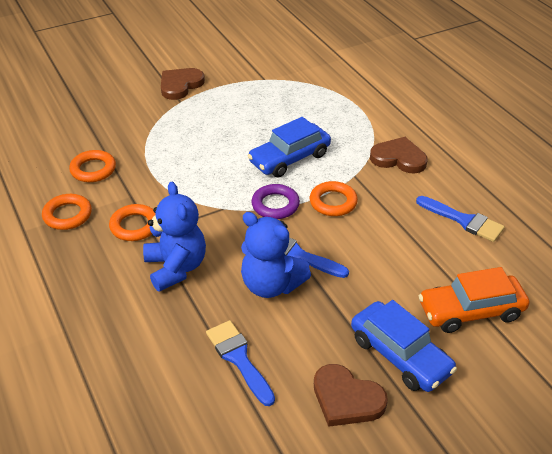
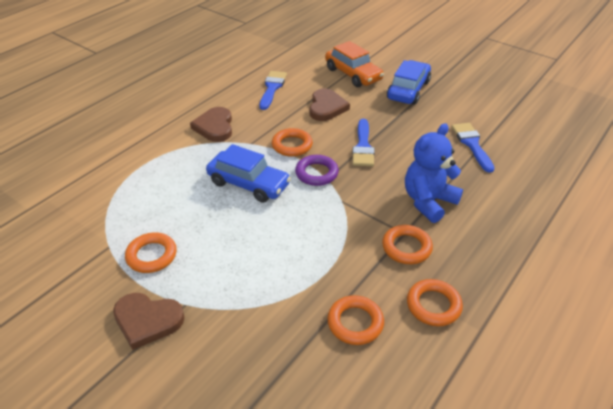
camera: 115 degrees left, 0 degrees up
blue brush [206,320,275,406] -> blue brush turned 135 degrees clockwise [452,123,495,173]
blue teddy bear [241,212,311,298] -> none
brown heart [314,364,388,427] -> brown heart moved to [309,89,350,121]
none -> orange ring [125,232,177,273]

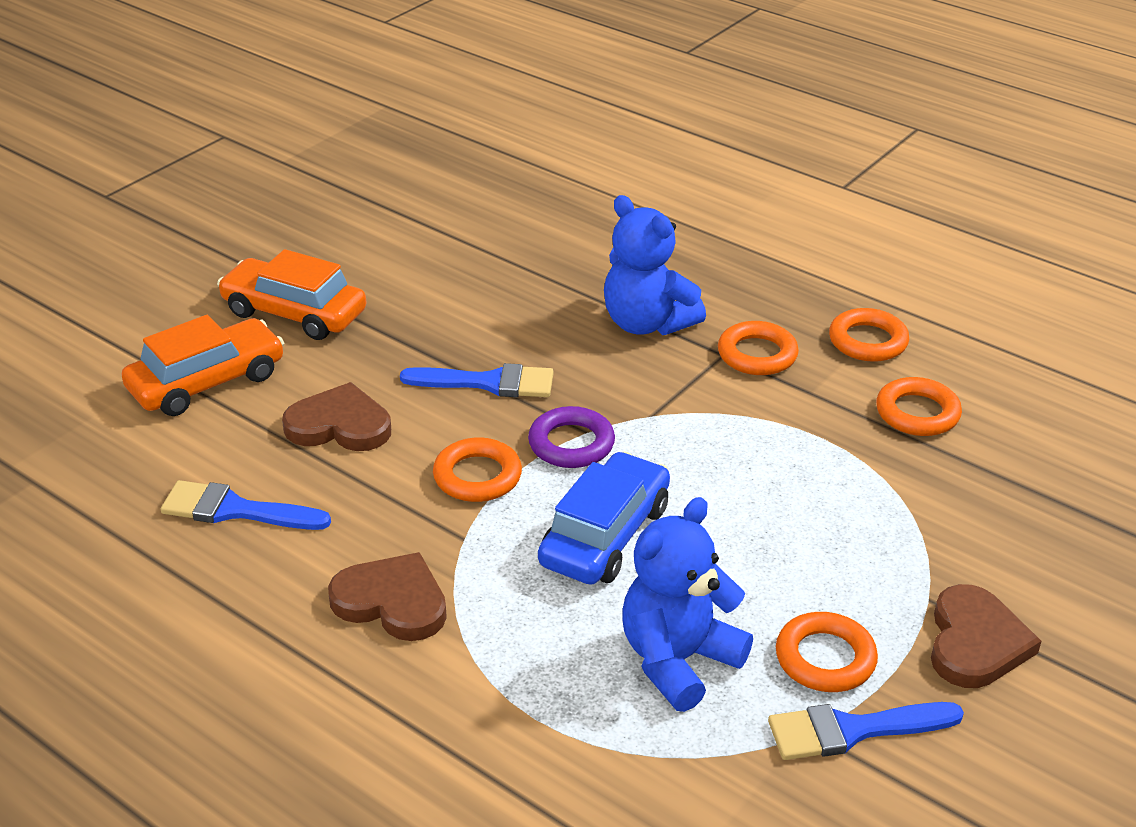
camera: 90 degrees left, 5 degrees down
brown heart [190,107,232,142] -> brown heart turned 150 degrees counterclockwise [328,552,447,641]
blue car [387,60,431,105] -> orange car [217,249,367,340]
blue brush [452,123,495,173] -> blue brush moved to [768,702,964,760]
none -> blue teddy bear [622,497,753,712]

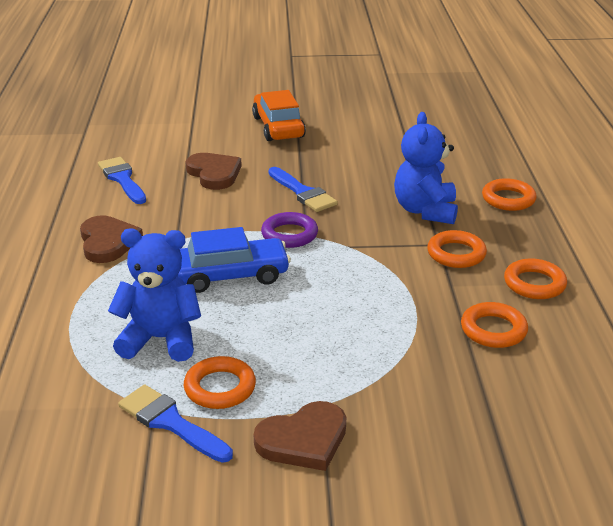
camera: 50 degrees right, 5 degrees down
orange car [122,315,284,416] -> none
orange ring [433,437,522,502] -> orange ring moved to [482,178,537,211]

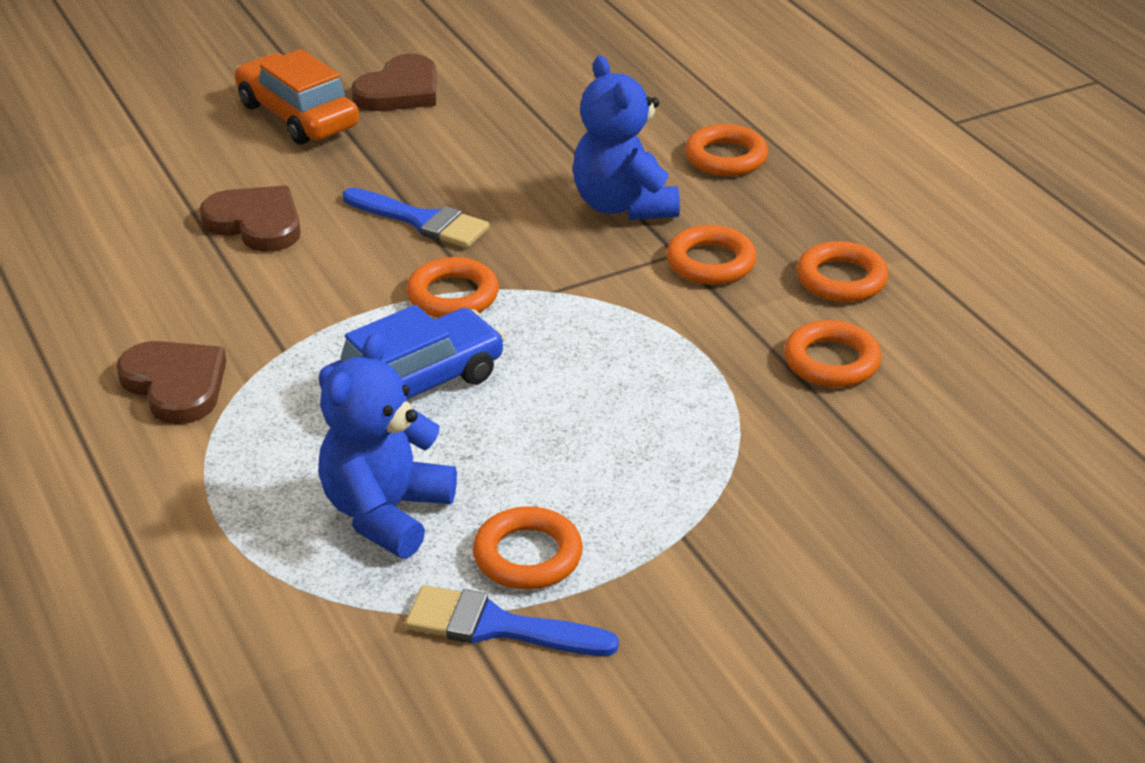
camera: 25 degrees left, 5 degrees up
blue brush [98,157,146,204] -> none
blue teddy bear [108,228,201,362] -> blue teddy bear turned 45 degrees counterclockwise [318,333,457,558]
brown heart [254,401,346,471] -> brown heart moved to [351,54,437,111]
purple ring [261,212,318,248] -> orange ring [406,257,499,318]

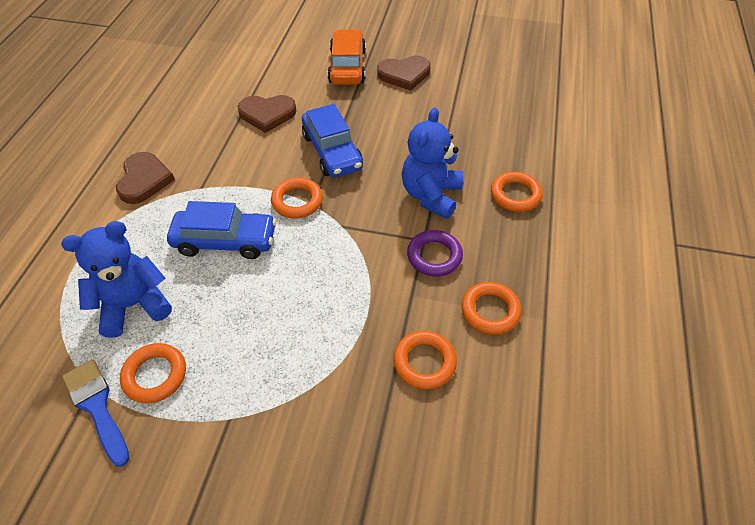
camera: 40 degrees right, 15 degrees up
brown heart [199,185,301,252] -> brown heart turned 105 degrees clockwise [238,95,297,133]
blue brush [343,187,490,248] -> blue car [302,104,363,178]
orange ring [667,225,756,285] -> purple ring [407,230,463,277]

